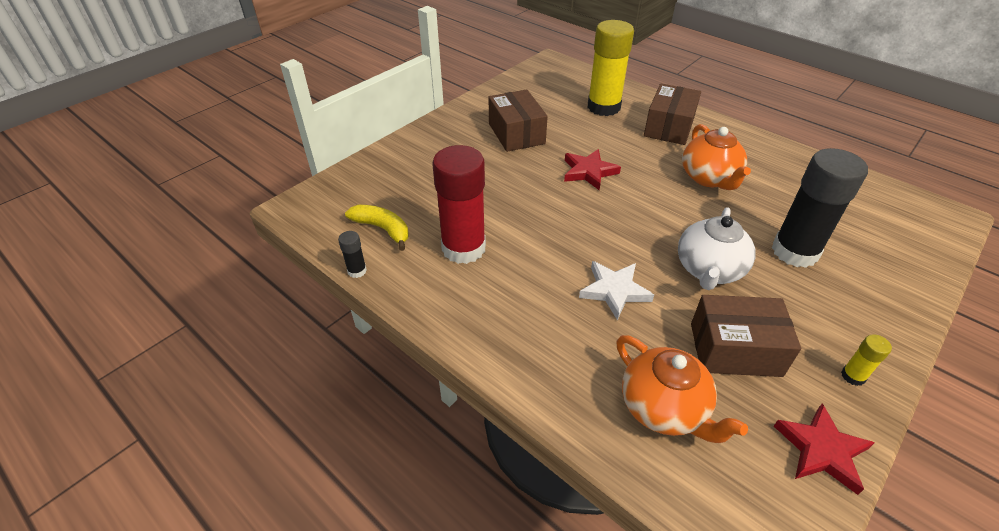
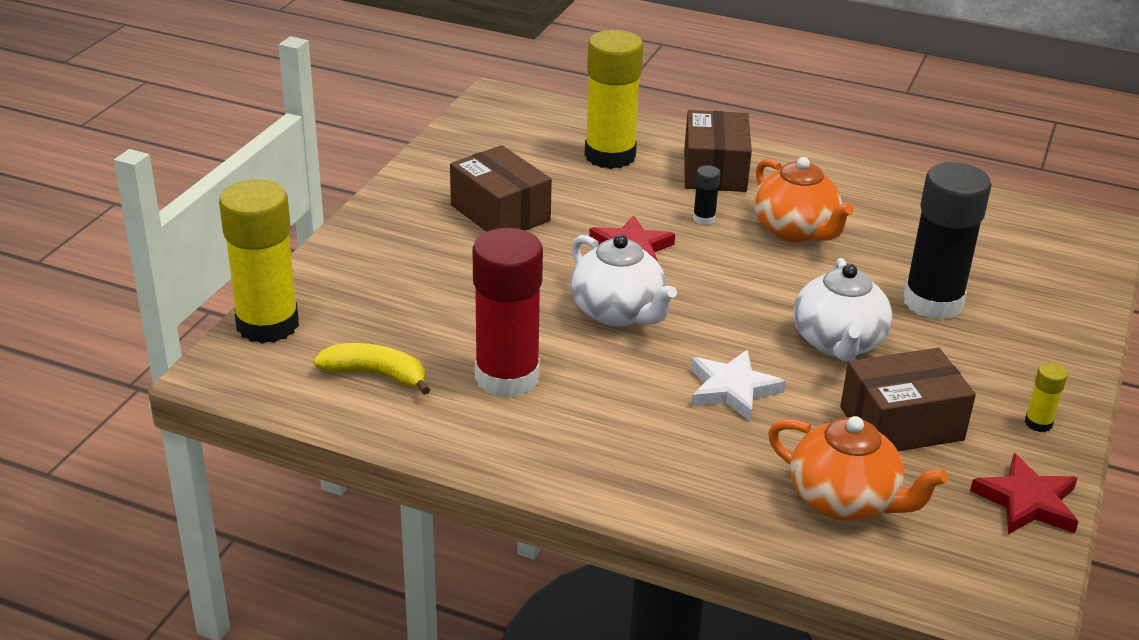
camera: 20 degrees left, 10 degrees down
black glue stick [338,231,367,278] -> black glue stick moved to [693,165,721,225]
none -> yellow glue stick [219,179,299,344]
none -> white teapot [570,234,677,326]

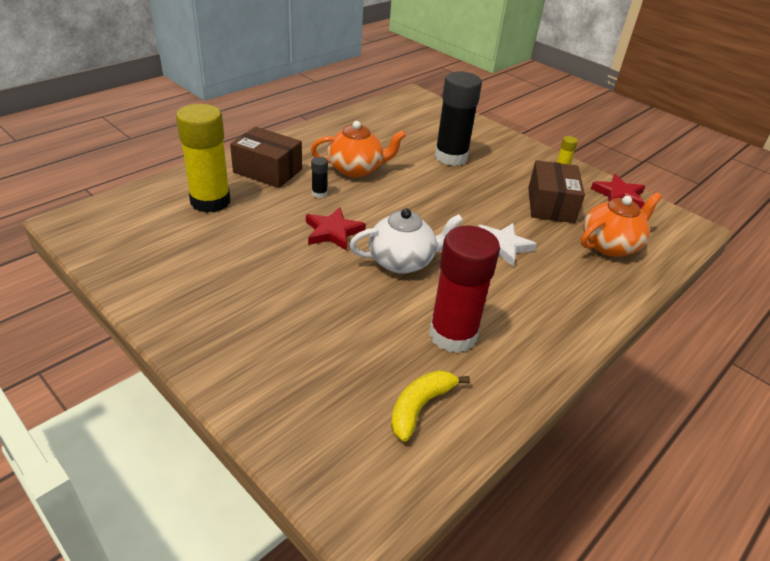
camera: 70 degrees left, 5 degrees up
yellow glue stick [219,179,299,344] -> none
brown box [450,145,552,232] -> none
white teapot [793,258,892,361] -> none

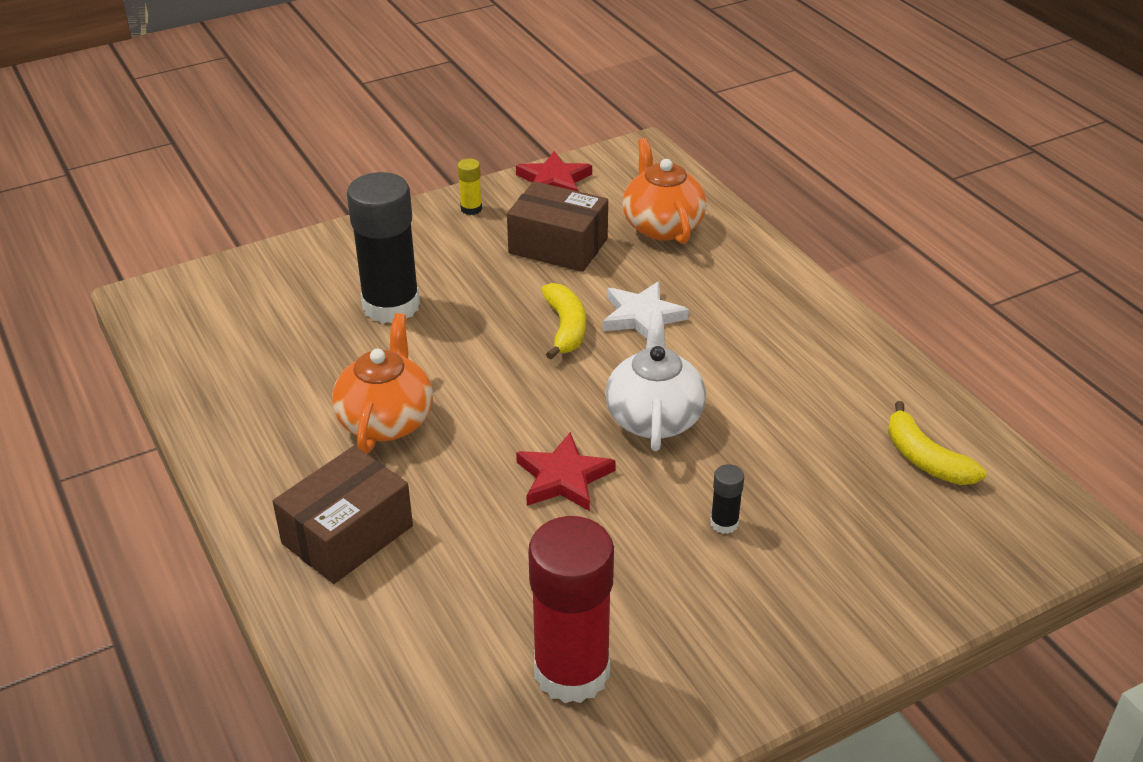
camera: 70 degrees left, 0 degrees up
yellow glue stick [176,104,230,213] -> none
black glue stick [311,157,328,198] -> black glue stick moved to [710,464,744,534]
red glue stick [429,226,500,353] -> red glue stick moved to [528,516,614,703]
none -> yellow banana [541,283,586,359]

